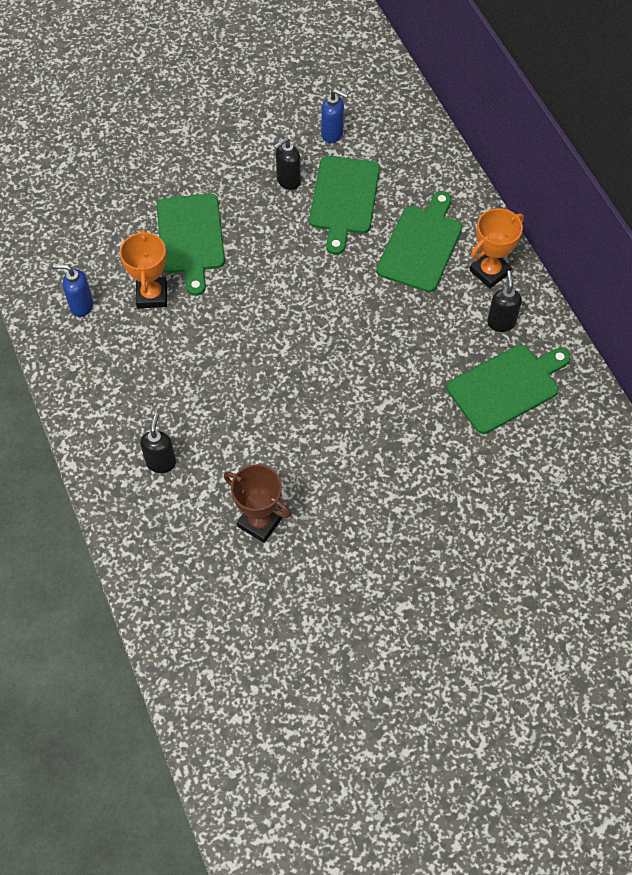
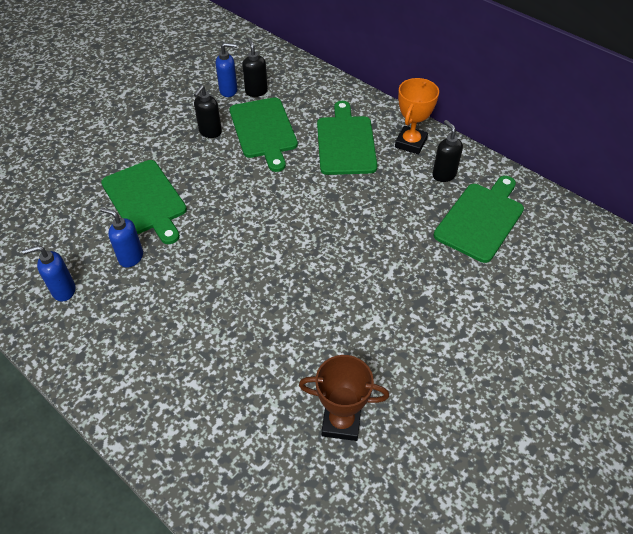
camera: 25 degrees left, 10 degrees down
orange trophy [120,229,167,308] -> blue soap dispenser [100,207,143,268]
black soap dispenser [140,414,176,473] -> black soap dispenser moved to [242,38,268,97]

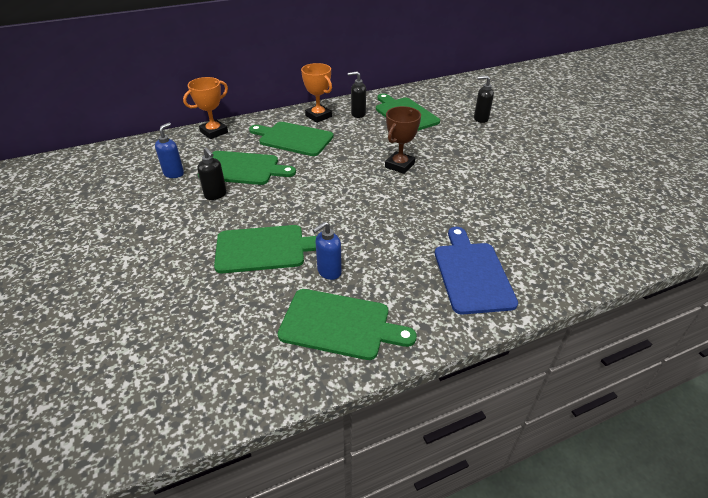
camera: 65 degrees left, 10 degrees down
blue soap dispenser [22,245,75,301] -> green cutting board [278,289,417,360]
black soap dispenser [242,38,268,97] -> black soap dispenser moved to [474,76,494,123]
brown trophy [299,355,389,441] -> brown trophy moved to [385,106,421,174]
none -> orange trophy [183,77,228,139]
none -> blue cutting board [435,227,518,315]

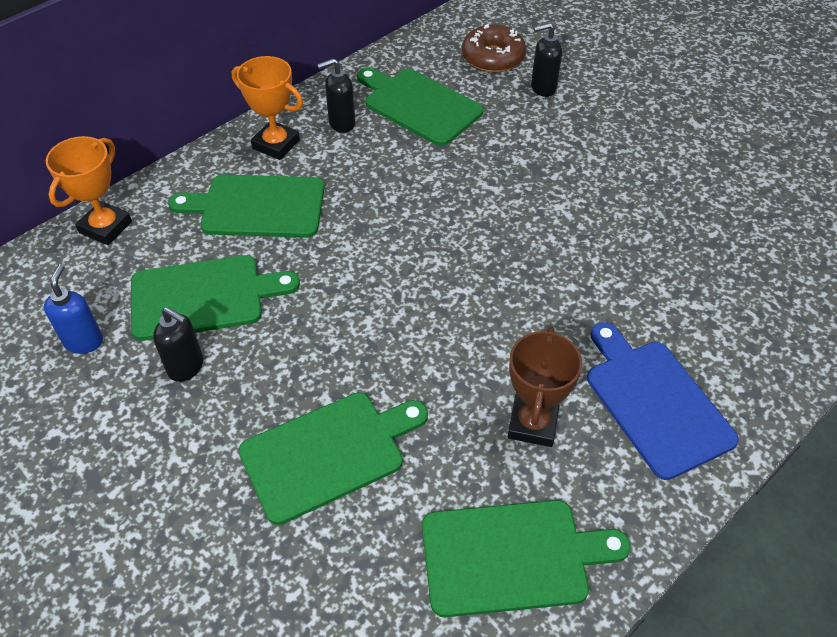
camera: 20 degrees left, 10 degrees up
blue soap dispenser [313,221,342,280] -> none
brown trophy [385,106,421,174] -> brown trophy moved to [508,327,582,447]
none -> brown donut [462,24,526,72]

